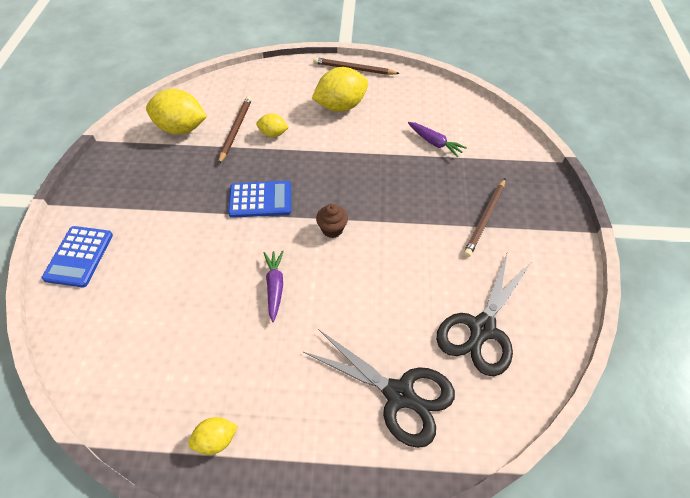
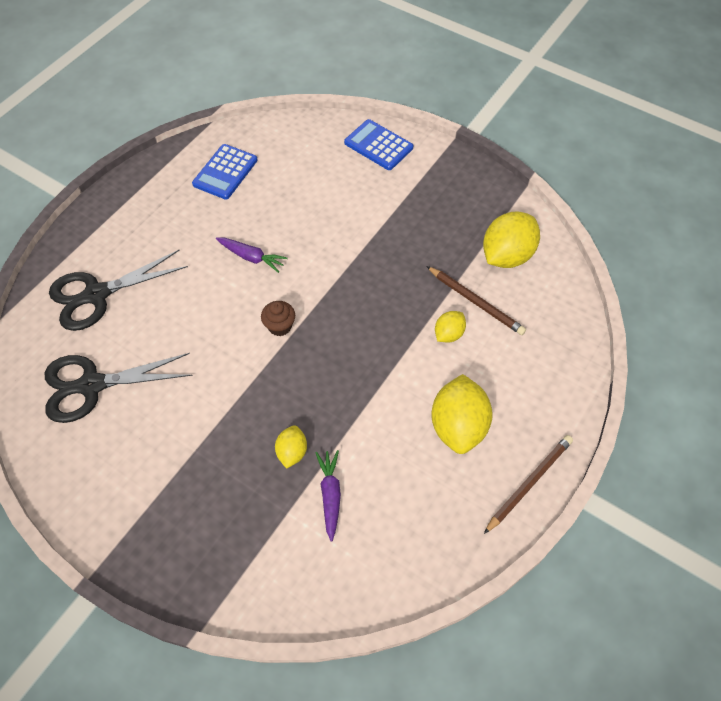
camera: 120 degrees right, 5 degrees up
yellow lemon [188,417,238,455] -> yellow lemon moved to [275,425,307,469]
blue calculator [228,181,291,218] -> blue calculator moved to [192,144,258,200]
purple carrot [408,122,467,158] -> purple carrot turned 105 degrees clockwise [316,450,341,541]
black scissors [436,254,531,376] -> black scissors turned 75 degrees counterclockwise [45,353,193,423]
brown pencil [464,179,505,257] -> none

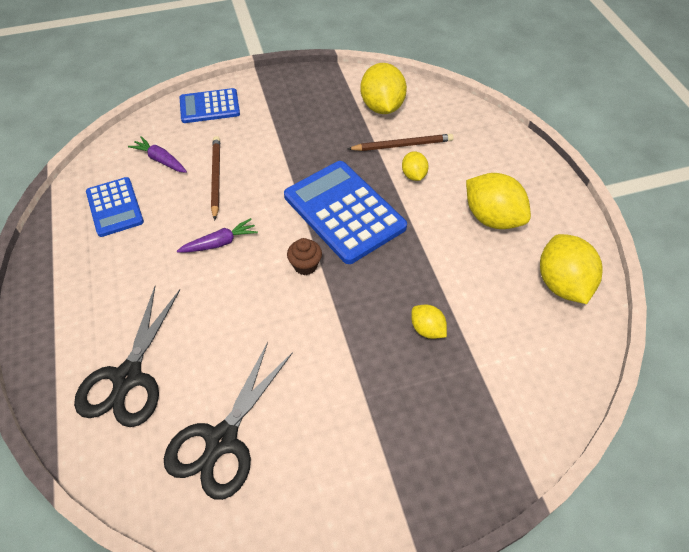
camera: 50 degrees left, 5 degrees down
purple carrot [316,450,341,541] -> purple carrot moved to [128,136,187,173]
brown pencil [484,435,573,534] -> brown pencil moved to [211,136,220,220]
none -> blue calculator [284,161,407,264]
none -> yellow lemon [540,234,603,304]

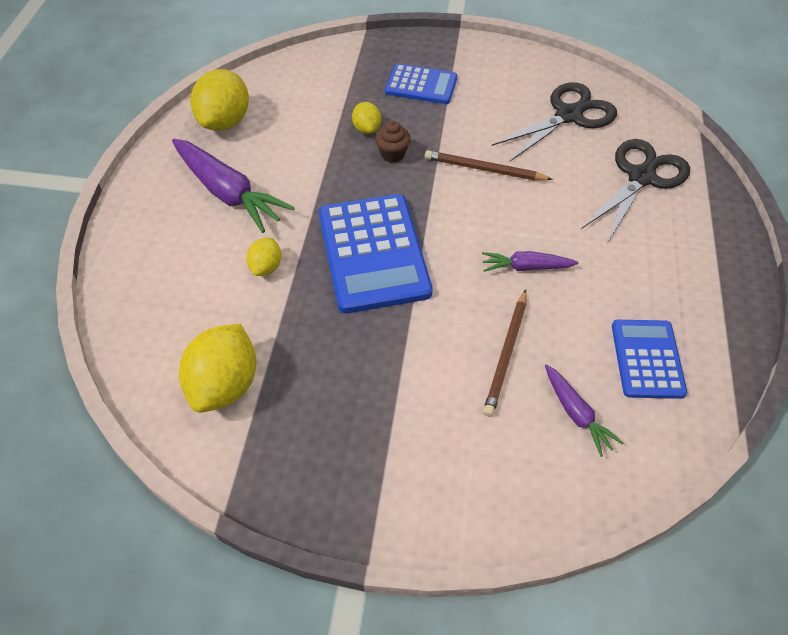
camera: 155 degrees left, 0 degrees up
blue calculator [180,88,240,123] -> blue calculator moved to [385,64,458,104]
brown cupcake [287,238,322,275] -> brown cupcake moved to [375,121,411,163]
brown pencil [348,134,454,151] -> brown pencil moved to [425,150,553,180]
yellow lemon [466,173,531,229] -> purple carrot [172,138,295,233]

